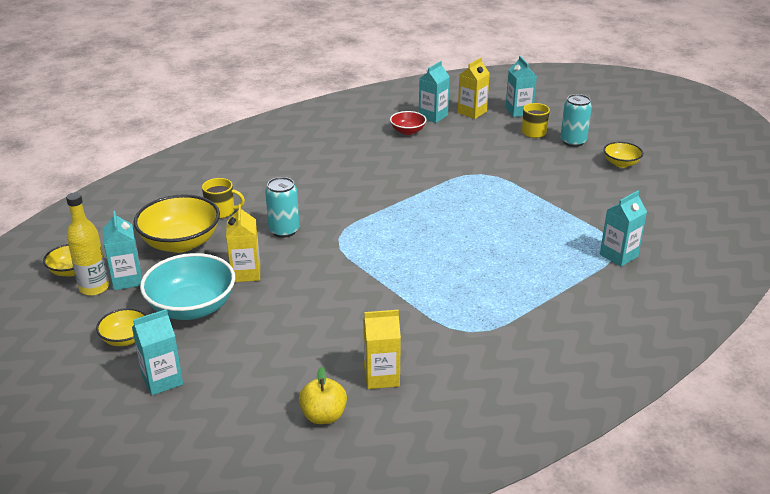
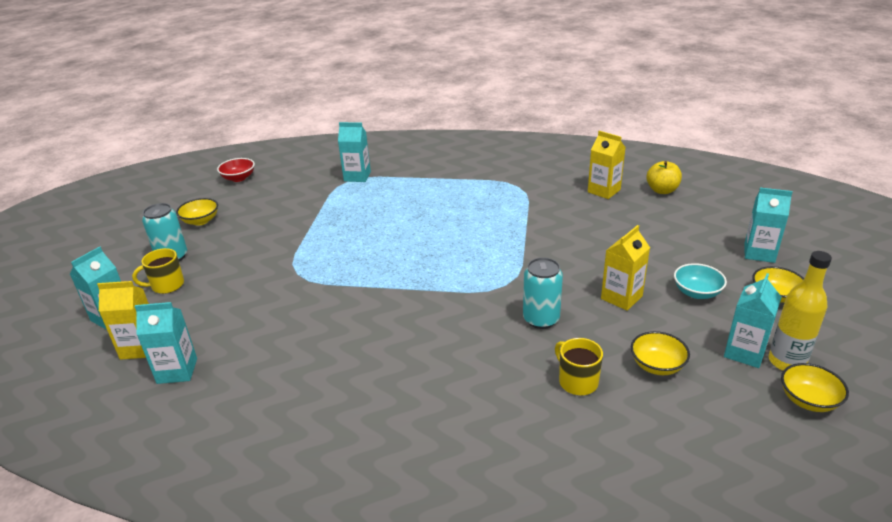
camera: 130 degrees left, 0 degrees up
yellow bowl [134,194,220,253] -> yellow bowl [631,331,690,375], size x0.53
turquoise bowl [140,253,235,320] -> turquoise bowl [674,263,727,299], size x0.53
red bowl [390,111,426,135] -> red bowl moved to [217,158,255,182]

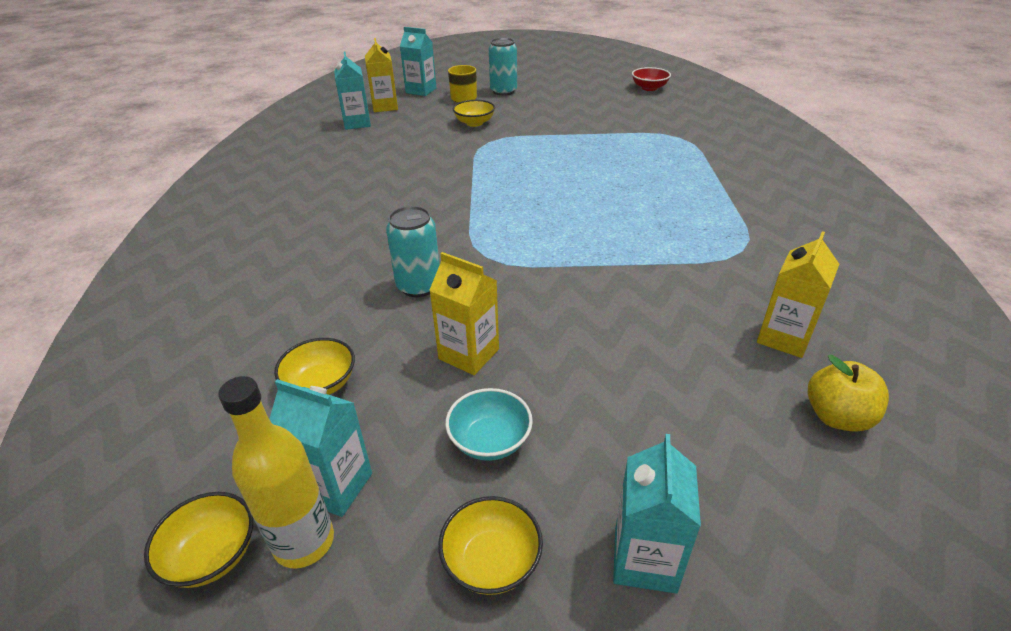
camera: 80 degrees right, 5 degrees up
yellow bowl [176,198,218,226] -> yellow bowl moved to [453,100,495,127]
turquoise carton [338,122,371,182] -> none
yellow mug [555,338,603,395] -> none

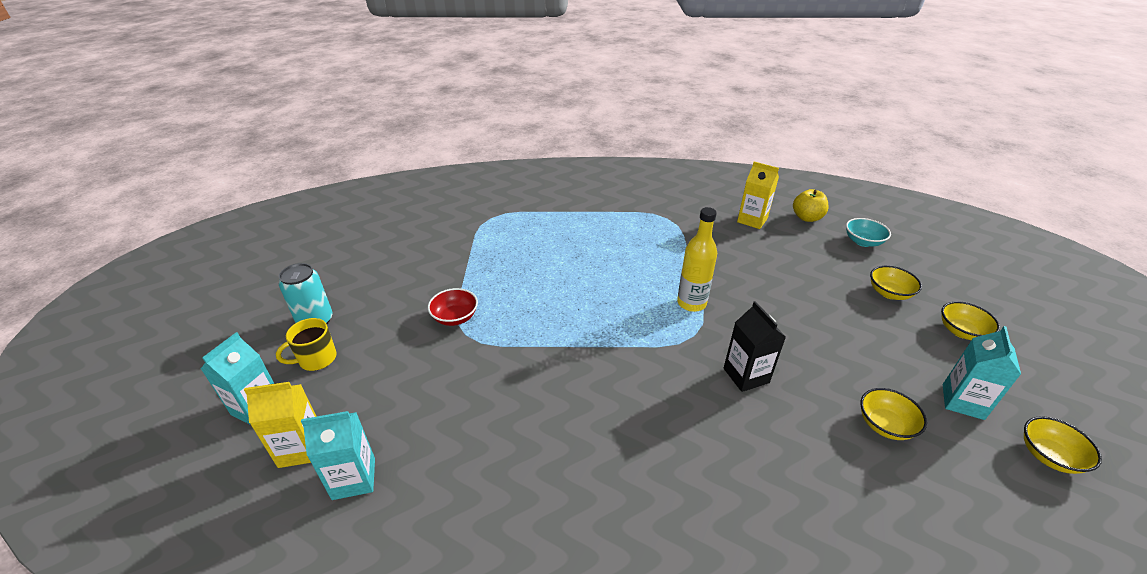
camera: 90 degrees left, 0 degrees up
yellow bottle [218,376,334,568] -> yellow bottle moved to [677,207,717,312]
turquoise can [386,206,440,297] -> black carton [724,301,786,392]
yellow carton [429,252,499,375] -> none
turquoise bowl [445,388,533,461] -> turquoise bowl moved to [846,218,891,247]
yellow bowl [453,100,495,127] -> yellow bowl moved to [870,266,922,300]
turquoise carton [613,434,701,593] -> none
red bowl [632,67,671,91] -> red bowl moved to [428,288,478,326]

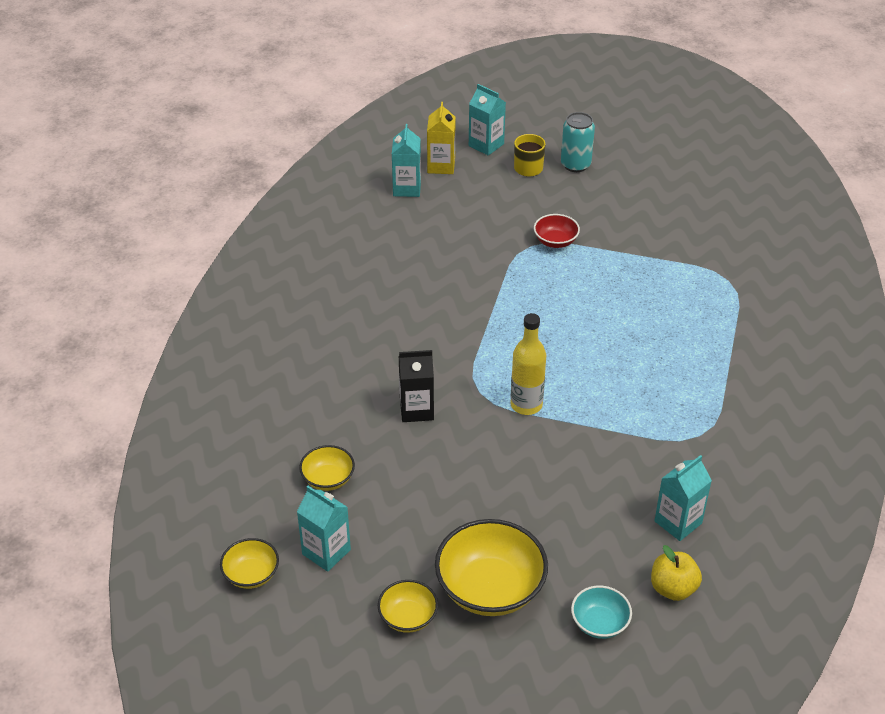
camera: 105 degrees right, 5 degrees up
yellow carton [737,161,779,229] -> turquoise carton [654,455,712,541]
yellow bowl [870,266,922,300] -> yellow bowl [435,519,548,616], size x1.89

